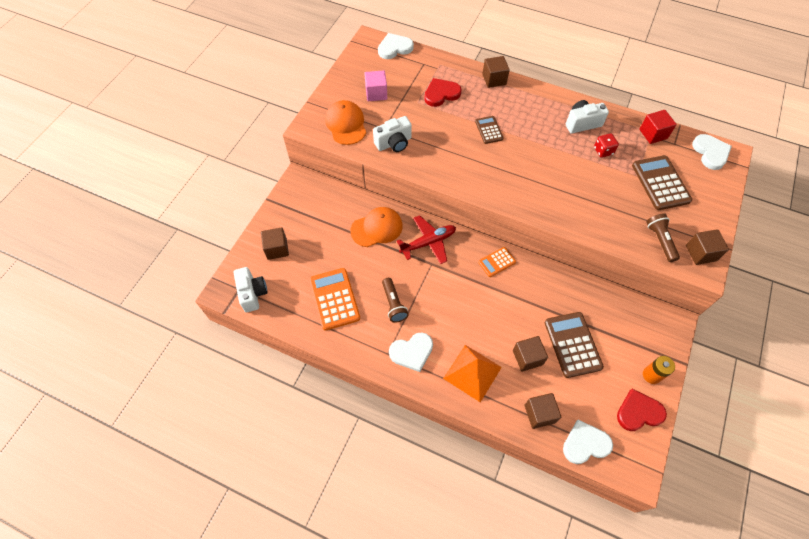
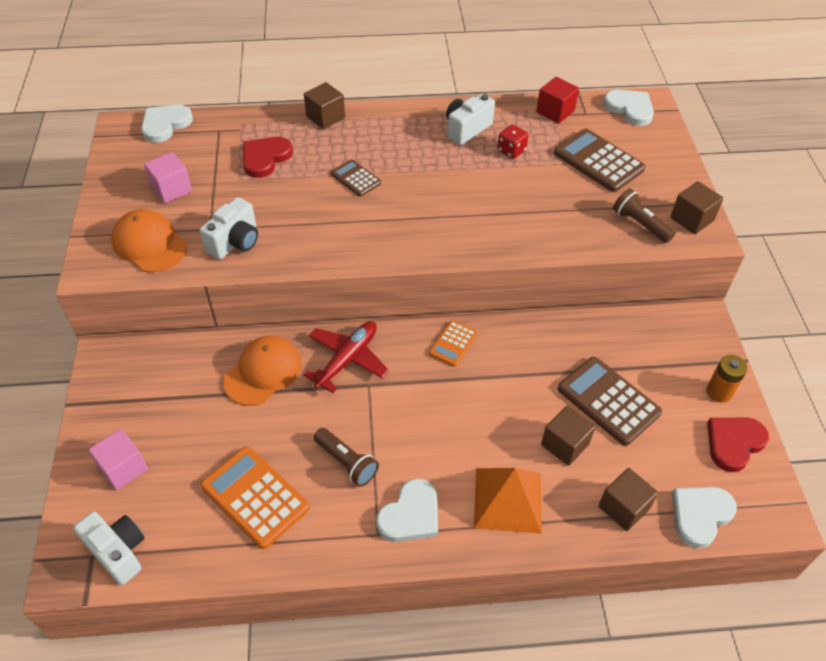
camera: 30 degrees left, 10 degrees down
brown cube [261,227,289,260] -> pink cube [89,429,148,490]

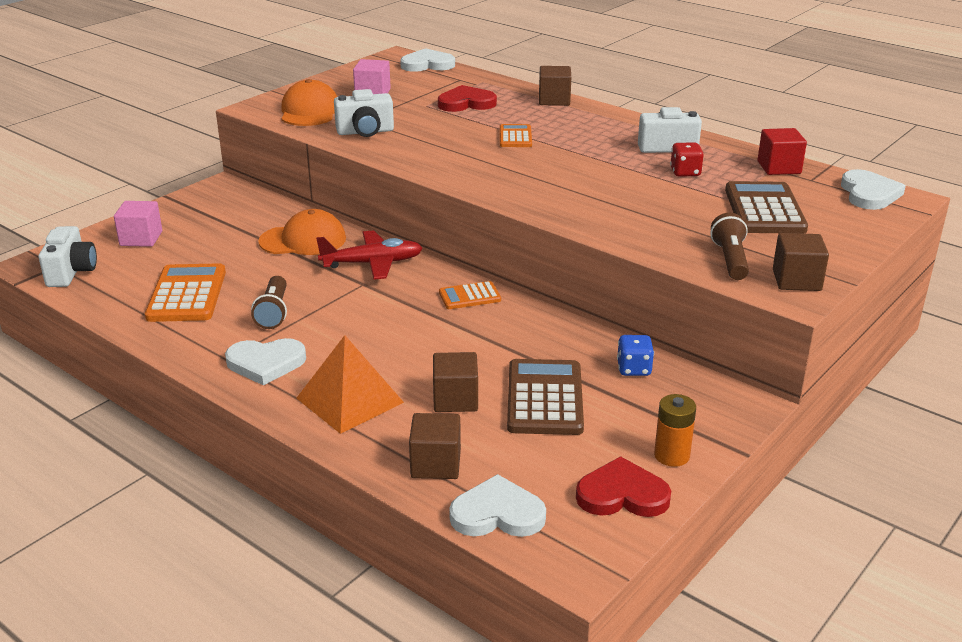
camera: 45 degrees right, 20 degrees down
brown calculator [331,159,381,197] -> orange calculator [500,124,532,147]
none -> blue dice [617,335,654,376]

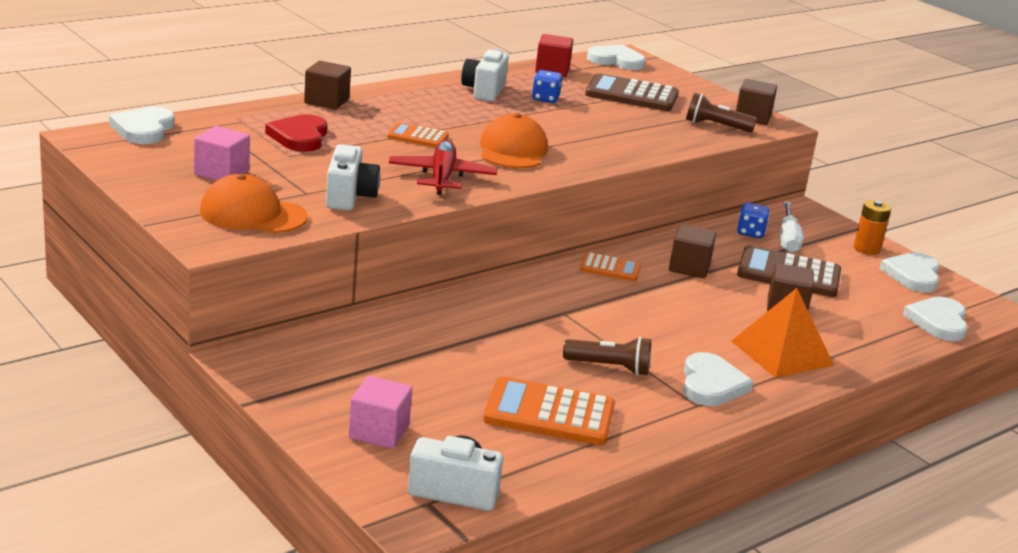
camera: 80 degrees left, 5 degrees down
orange cap [258,209,346,255] -> orange cap moved to [480,113,548,168]
red plane [316,230,423,280] -> red plane moved to [389,140,497,195]
brown cube [409,413,461,479] -> brown cube moved to [669,224,716,278]
orange calculator [439,281,501,309] -> orange calculator turned 75 degrees counterclockwise [580,252,641,281]
red heart [576,456,671,517] -> white heart [879,253,939,293]
red dice [670,142,704,177] -> blue dice [532,70,562,103]
none -> white screwdriver [780,201,803,253]

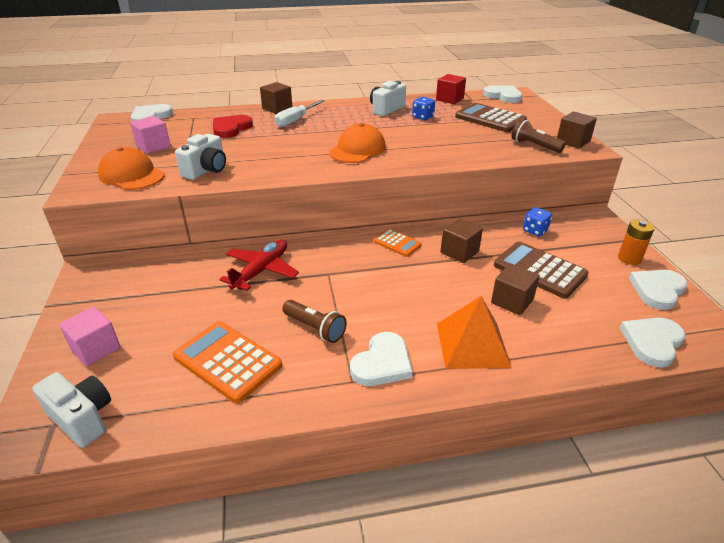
camera: 30 degrees right, 10 degrees up
orange calculator [387,123,449,147] -> none
red plane [389,140,497,195] -> red plane moved to [219,239,299,291]
white screwdriver [780,201,803,253] -> white screwdriver moved to [275,100,324,127]

